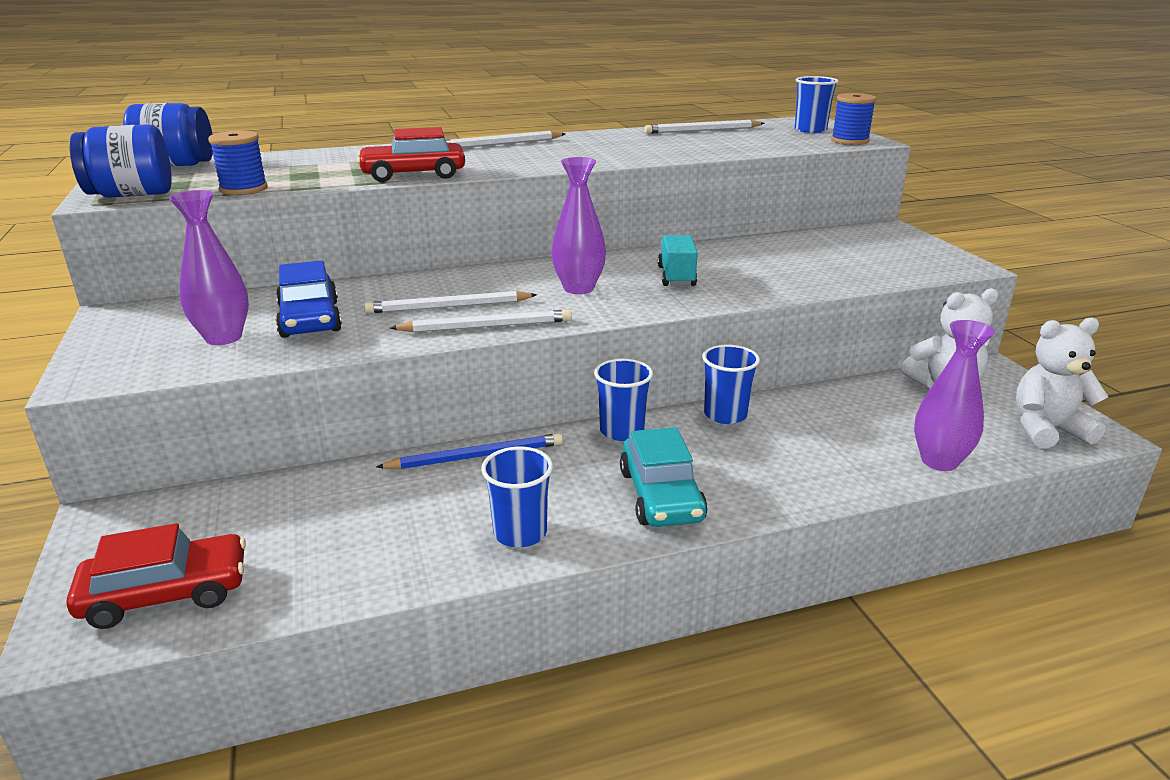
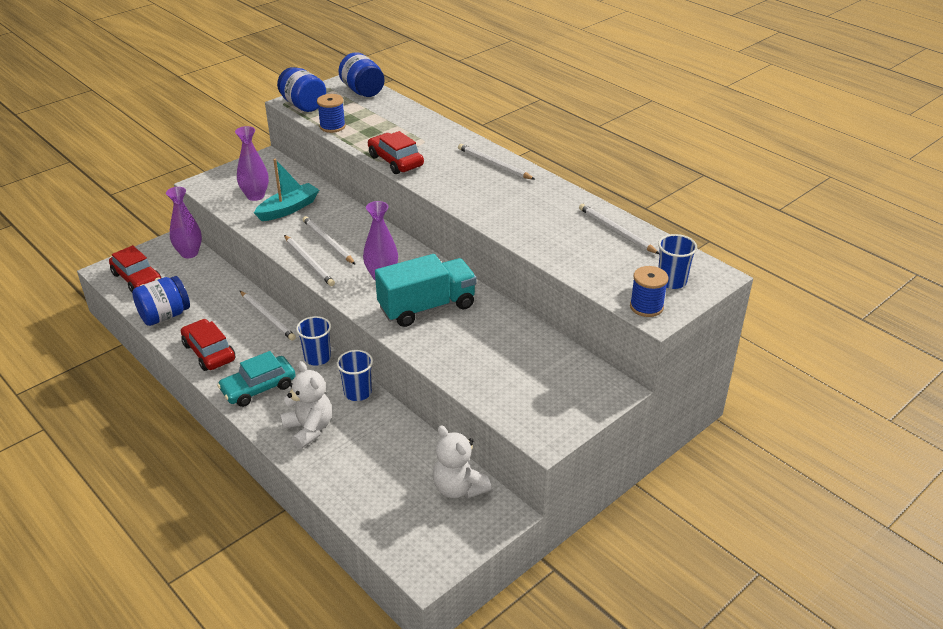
camera: 65 degrees right, 10 degrees up
blue car [276,261,342,338] -> turquoise boat [254,159,319,221]
blue pencil [376,433,563,469] -> white pencil [240,291,296,341]
blue cup [481,447,553,547] -> red car [181,319,235,371]
turquoise truck [658,235,698,286] -> turquoise truck [375,254,477,327], size x1.85
purple vase [914,320,995,471] -> purple vase moved to [166,187,202,258]
white teddy bear [1016,317,1108,449] -> white teddy bear moved to [280,361,332,449]
none -> blue jar [132,276,190,326]

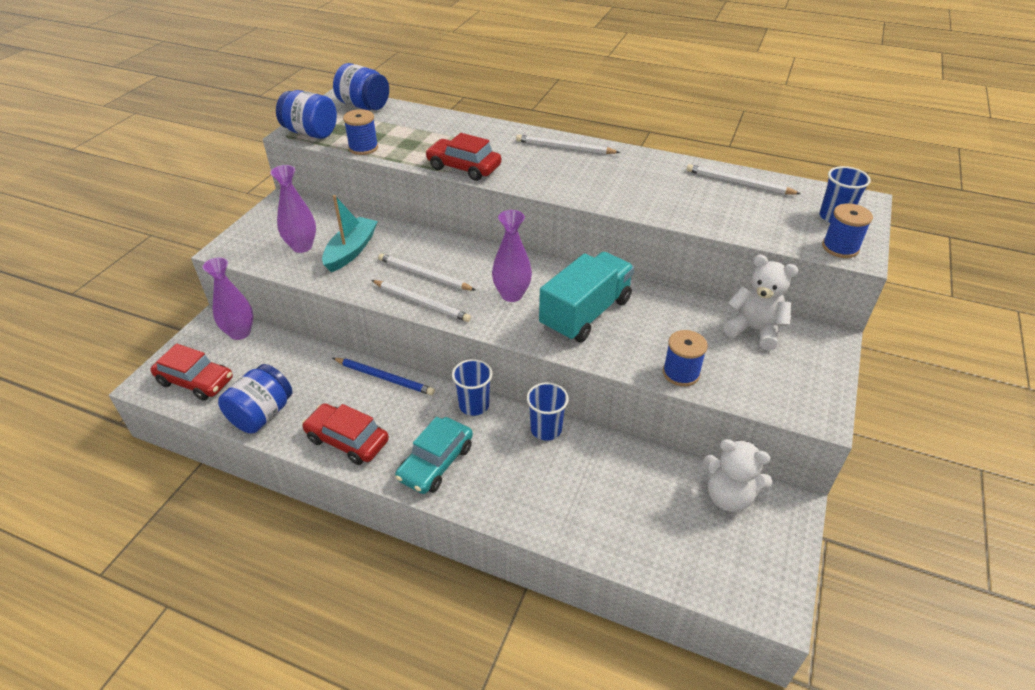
camera: 25 degrees left, 5 degrees up
white pencil [240,291,296,341] -> blue pencil [333,358,435,395]
white teddy bear [280,361,332,449] -> white teddy bear moved to [723,255,799,350]
none -> blue spool [663,330,708,387]

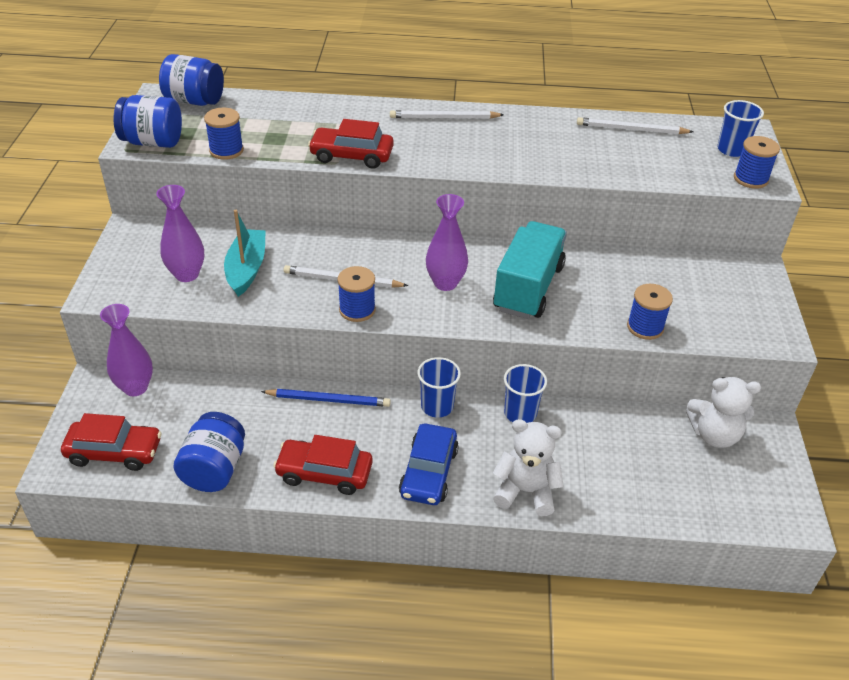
camera: 20 degrees left, 0 degrees up
white pencil [371,280,471,322] -> blue spool [337,266,376,322]
turquoise car [395,417,473,494] -> blue car [399,424,459,505]
white teddy bear [723,255,799,350] -> white teddy bear moved to [493,419,564,516]

